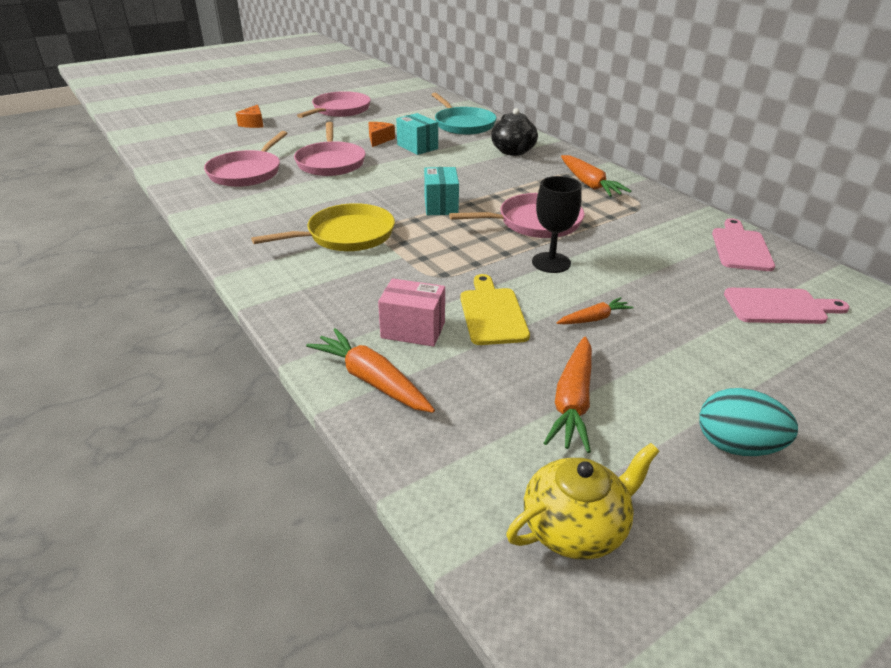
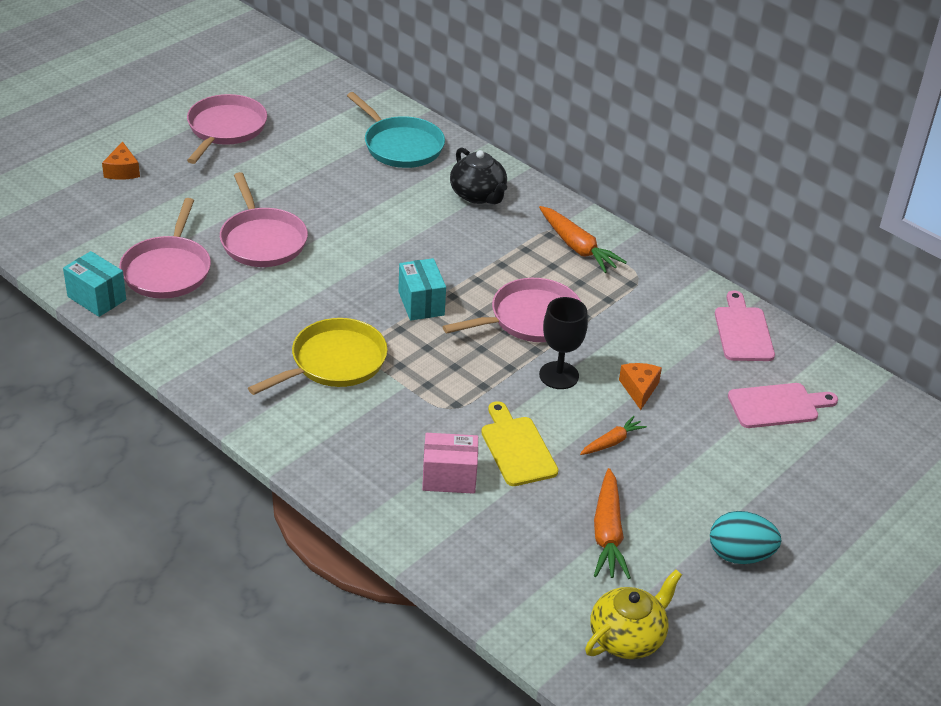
camera: 15 degrees left, 5 degrees up
orange carrot [306,328,435,413] -> none
orange cheese [368,122,395,147] -> orange cheese moved to [619,363,662,410]
turquoise box [396,113,438,155] -> turquoise box moved to [63,251,126,317]

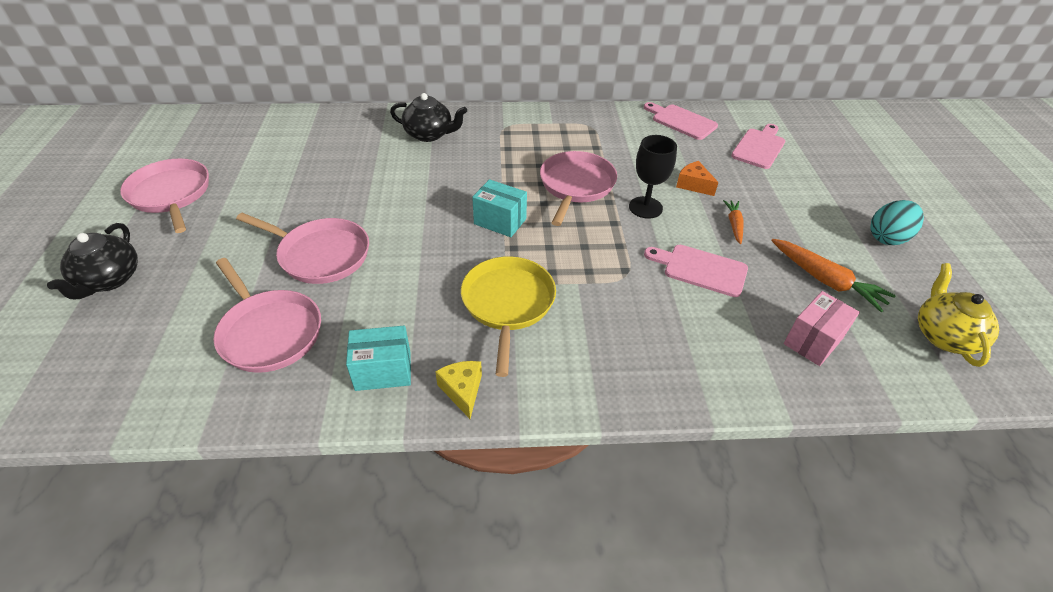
camera: 45 degrees left, 5 degrees up
turquoise box [63,251,126,317] -> turquoise box moved to [346,326,411,391]
orange cheese [102,141,140,180] -> black teapot [47,223,138,299]
turquoise pan [347,92,445,168] -> none
pink box [422,433,478,494] -> pink box moved to [784,291,860,366]
yellow cutting board [481,401,558,486] -> pink cutting board [644,245,748,297]
orange carrot [539,206,627,273] -> none
none -> yellow cheese [435,361,482,419]

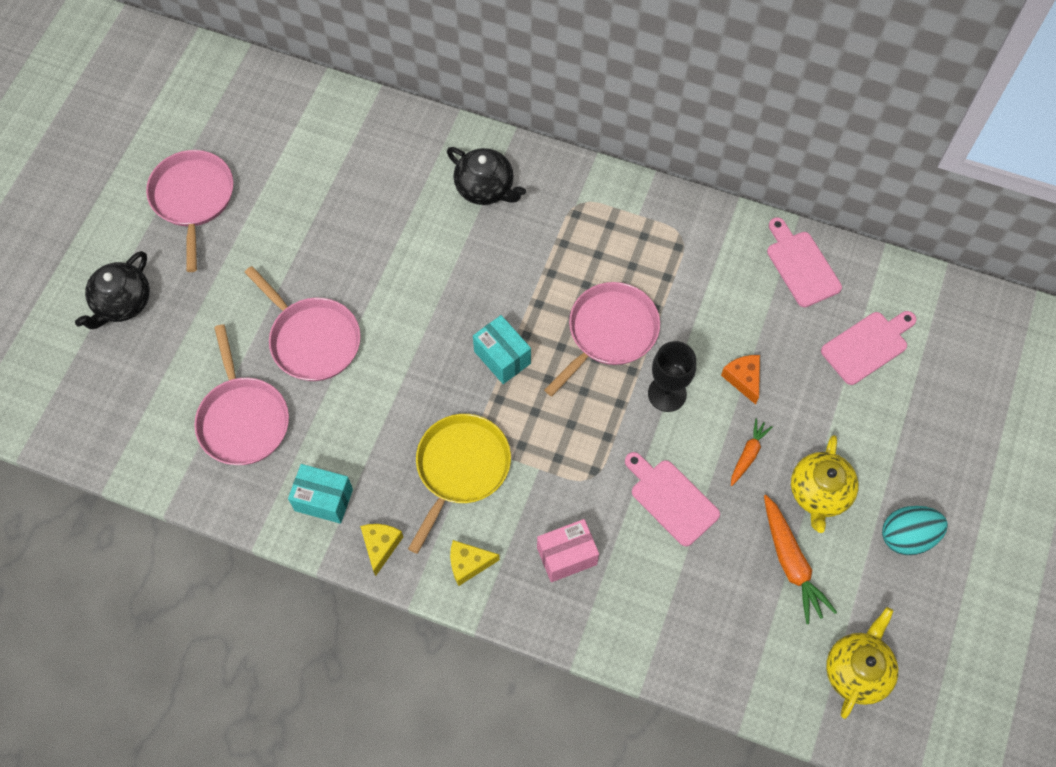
camera: 25 degrees right, 20 degrees up
pink box [784,291,860,366] -> pink box moved to [537,519,599,582]
none -> yellow cheese [450,540,500,586]
none -> yellow teapot [791,435,859,533]

